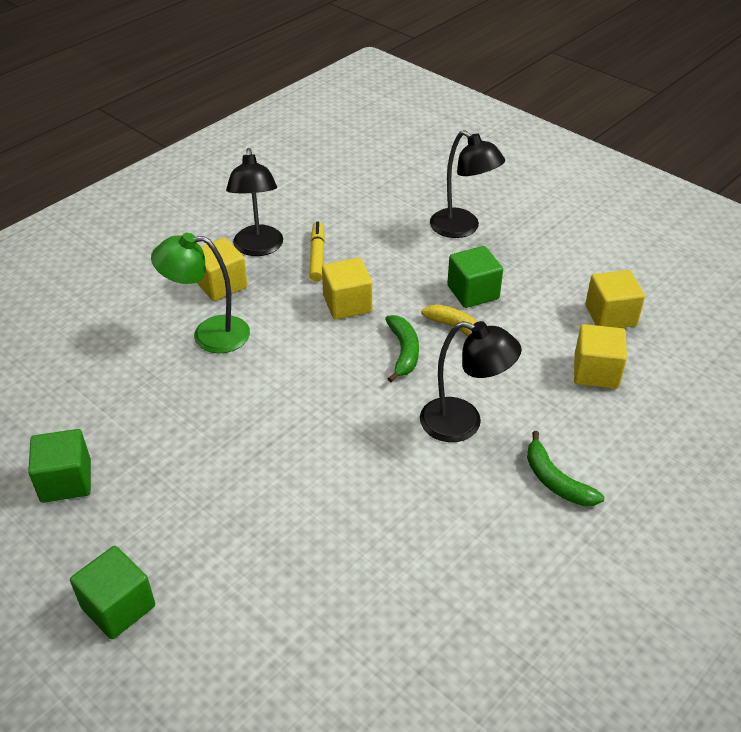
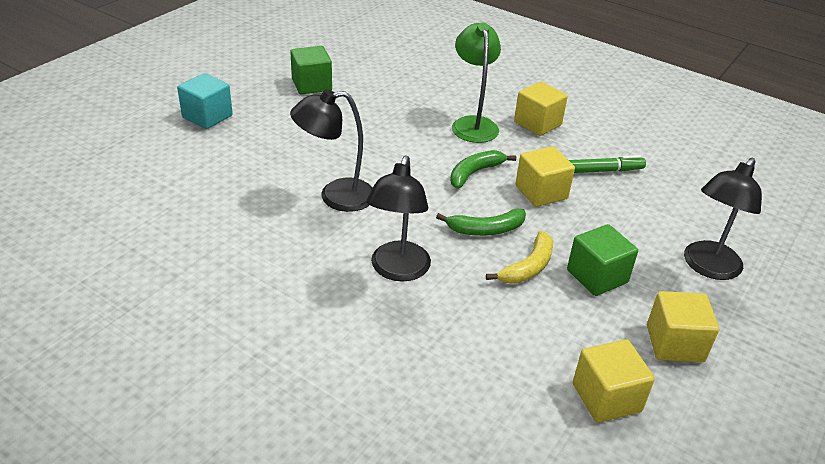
camera: 80 degrees right, 5 degrees down
green cube [70,546,155,639] -> turquoise cube [177,73,233,129]
black lamp [226,148,283,256] -> black lamp moved to [290,89,373,212]
yellow marker [309,222,325,282] -> green marker [569,155,646,173]
green banana [527,431,604,506] -> green banana moved to [450,150,516,189]
yellow cube [574,324,627,389] -> yellow cube moved to [647,291,719,362]

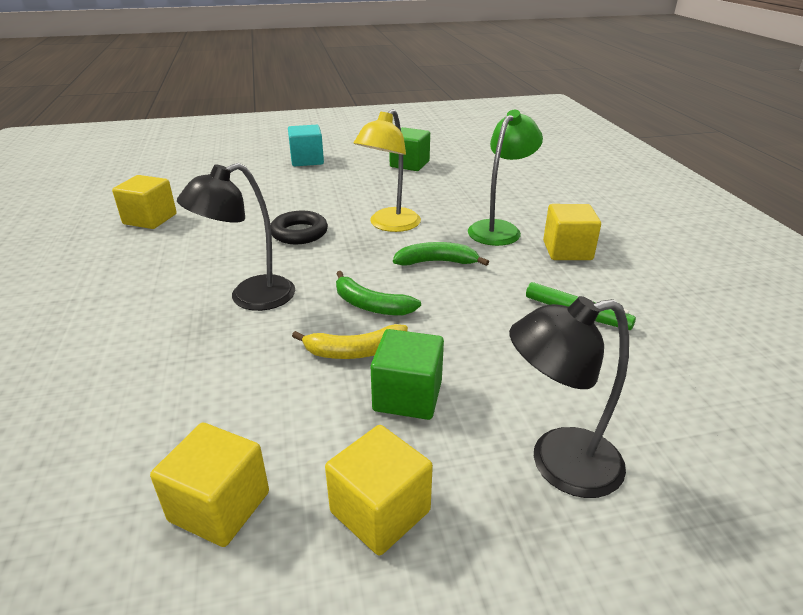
camera: 45 degrees right, 5 degrees down
black lamp [290,89,373,212] -> black ring [270,211,328,245]
yellow cube [515,146,575,207] -> yellow cube moved to [112,175,177,229]
none -> yellow lamp [353,109,421,232]

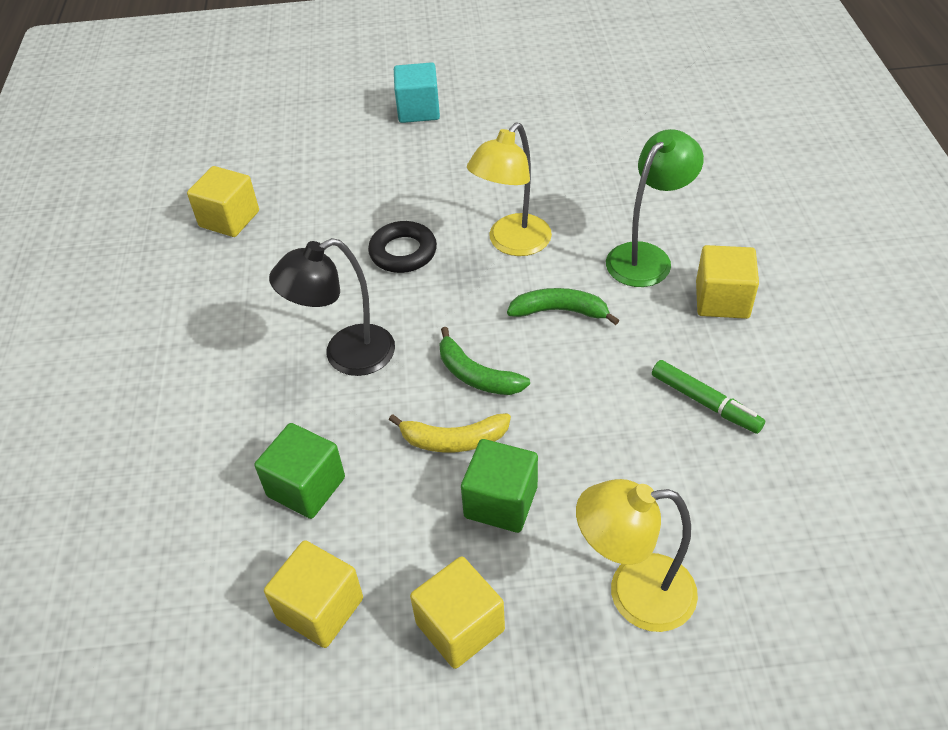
camera: 10 degrees right, 15 degrees up
green cube [390,127,430,171] -> green cube moved to [254,423,345,519]
black lamp [509,296,629,498] -> yellow lamp [576,479,698,632]

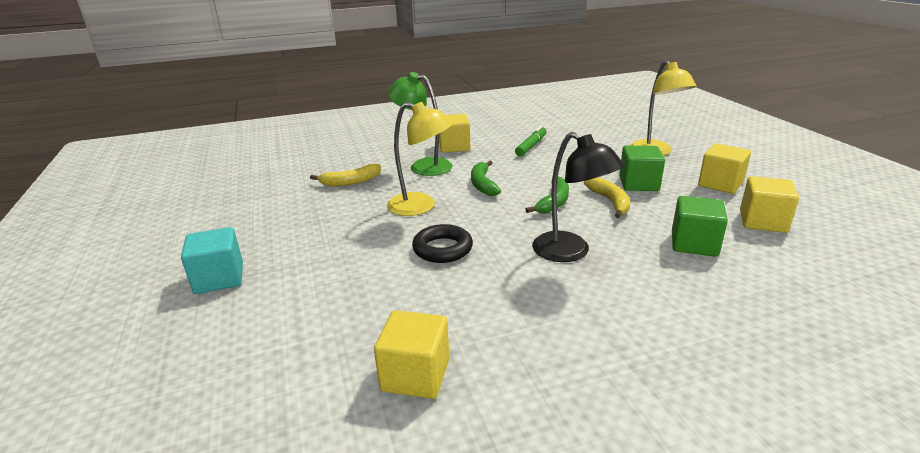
camera: 105 degrees left, 20 degrees down
none -> yellow banana [310,164,381,186]

